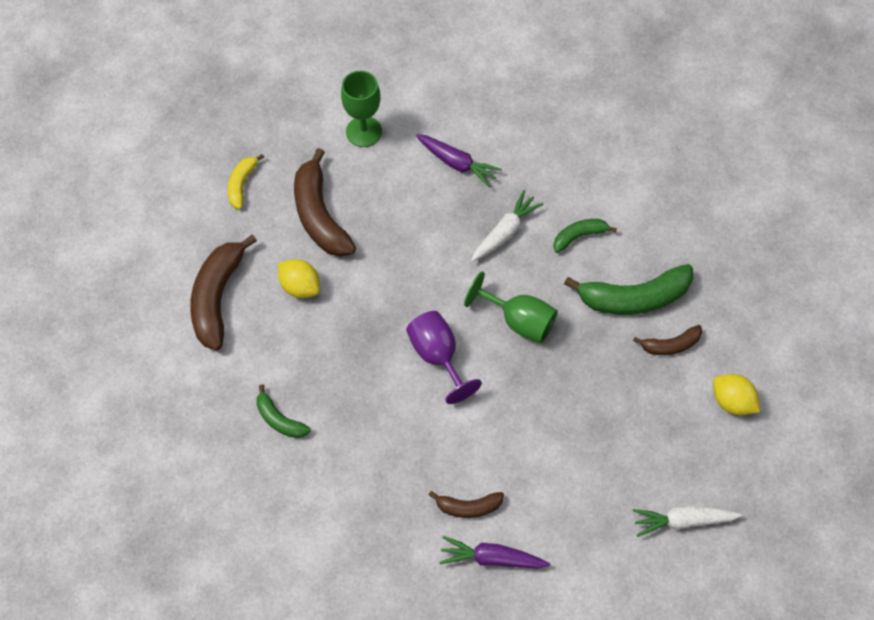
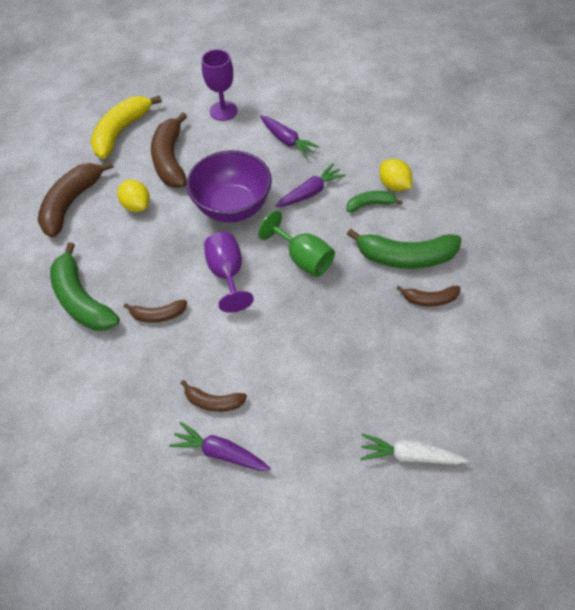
camera: 15 degrees right, 5 degrees down
yellow banana [228,154,264,209] -> yellow banana [90,95,162,159], size x1.87
green banana [256,384,311,438] -> green banana [50,242,120,331], size x1.87
green goblet [341,70,382,147] -> purple goblet [202,49,237,121]
white carrot [471,190,544,262] -> purple carrot [276,163,346,207]
yellow lemon [713,374,760,415] -> yellow lemon moved to [379,159,412,191]
none -> brown banana [124,300,187,322]
none -> purple bowl [187,150,272,223]

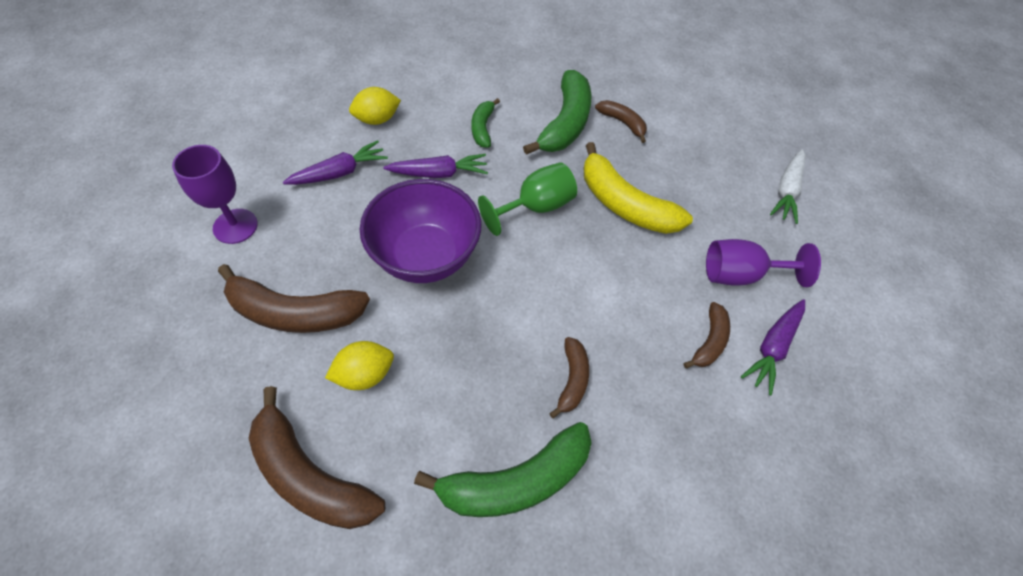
camera: 80 degrees left, 0 degrees up
yellow banana [90,95,162,159] -> yellow banana moved to [584,142,693,234]
purple goblet [204,232,254,313] -> purple goblet moved to [706,239,821,287]
purple carrot [276,163,346,207] -> purple carrot turned 105 degrees clockwise [383,154,488,178]
yellow lemon [379,159,412,191] -> yellow lemon moved to [349,87,401,125]
brown banana [396,286,460,306] -> brown banana turned 60 degrees counterclockwise [595,100,647,143]

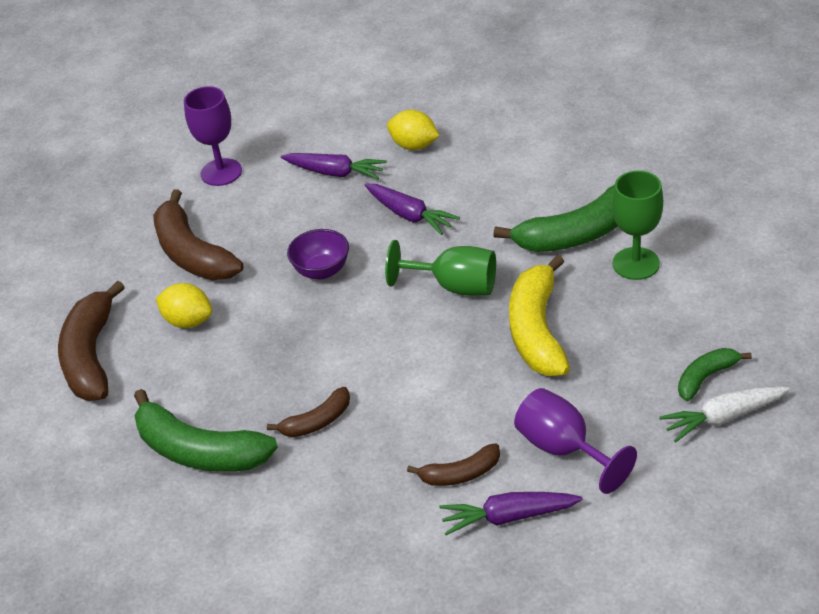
camera: 55 degrees right, 15 degrees down
purple bowl [359,179,481,283] -> purple bowl [287,229,349,280], size x0.52
green banana [471,98,500,148] -> green banana moved to [678,348,752,401]
brown banana [595,100,647,143] -> green goblet [612,171,663,280]

